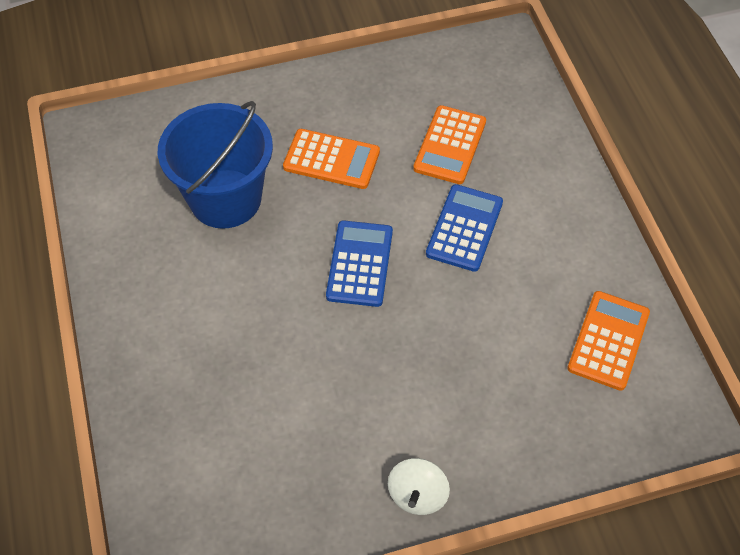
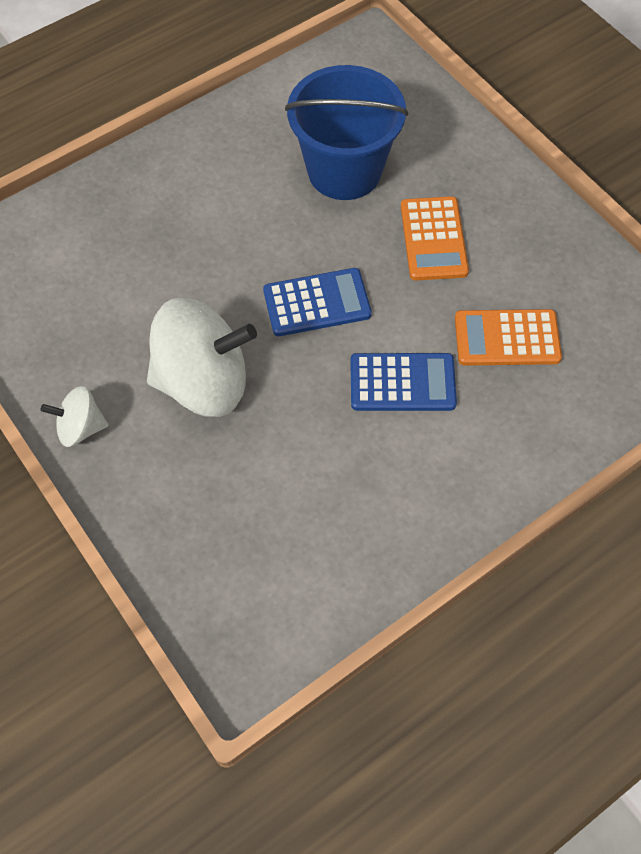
camera: 70 degrees right, 5 degrees up
orange calculator [567,291,650,391] -> none
none -> white spinning top [147,298,257,417]

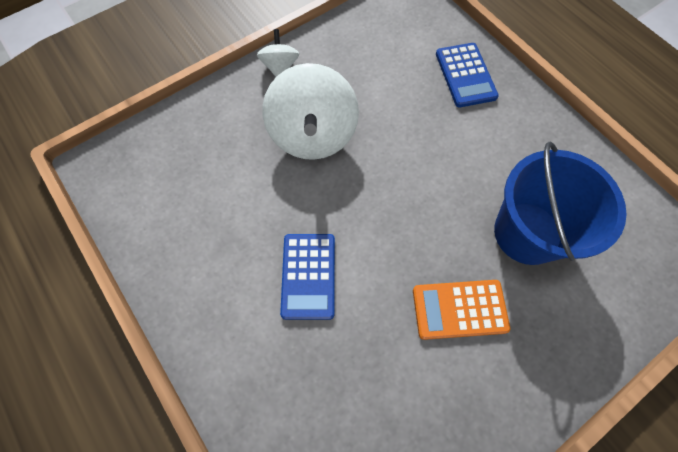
camera: 90 degrees right, 5 degrees up
blue calculator [263,268,372,336] -> blue calculator moved to [436,43,499,107]
orange calculator [455,309,562,366] -> none

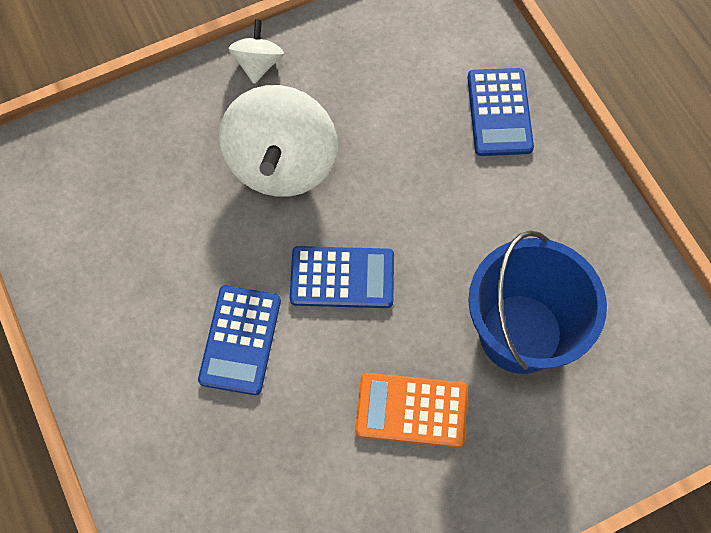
camera: 10 degrees right, 0 degrees up
none -> blue calculator [290,246,394,308]

